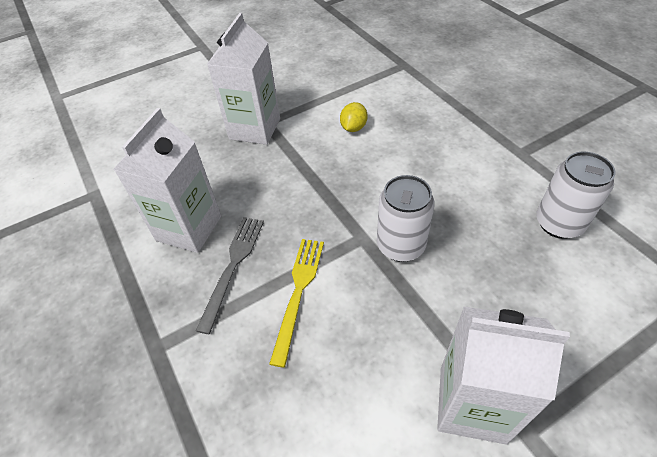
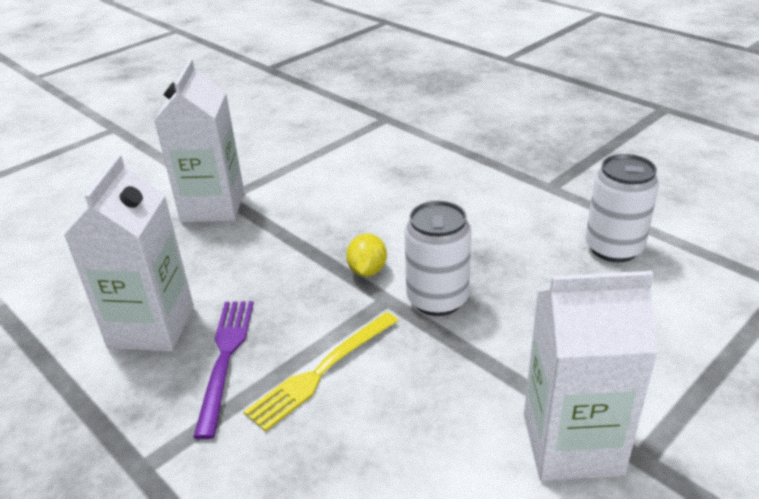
camera: 15 degrees left, 15 degrees down
grey fork [196,217,264,334] -> purple fork [193,301,254,439]
yellow fork [269,239,324,368] -> yellow fork turned 135 degrees counterclockwise [244,312,398,432]
yellow lemon [340,102,368,132] -> yellow lemon moved to [346,234,387,277]

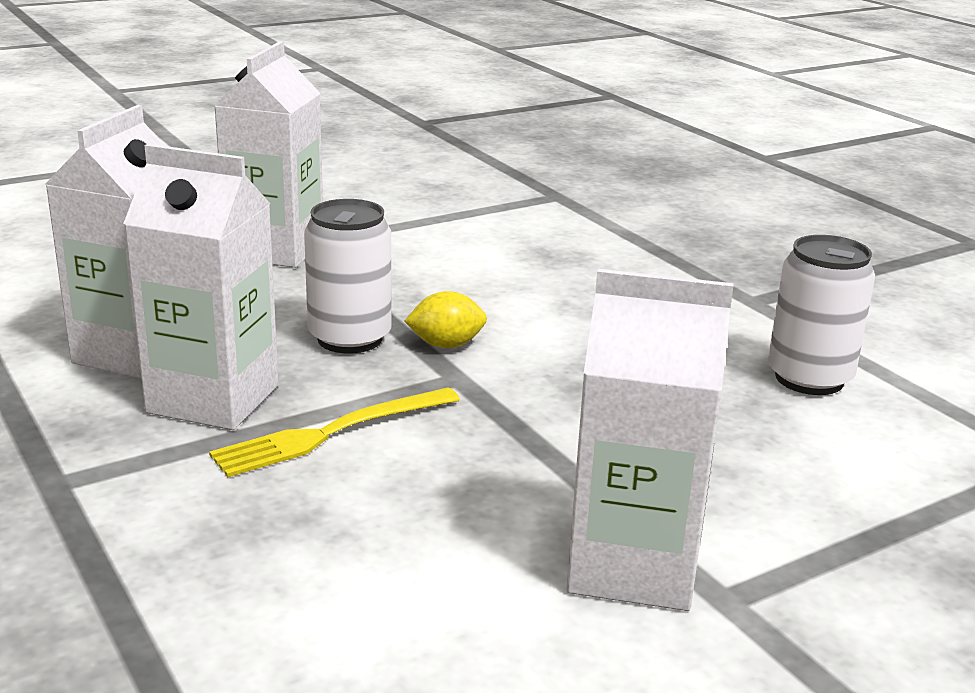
camera: 10 degrees right, 10 degrees down
purple fork [193,301,254,439] -> white carton [123,144,279,430]
yellow lemon [346,234,387,277] -> yellow lemon turned 60 degrees clockwise [404,291,487,348]
white can [404,201,471,316] -> white can moved to [304,199,391,353]

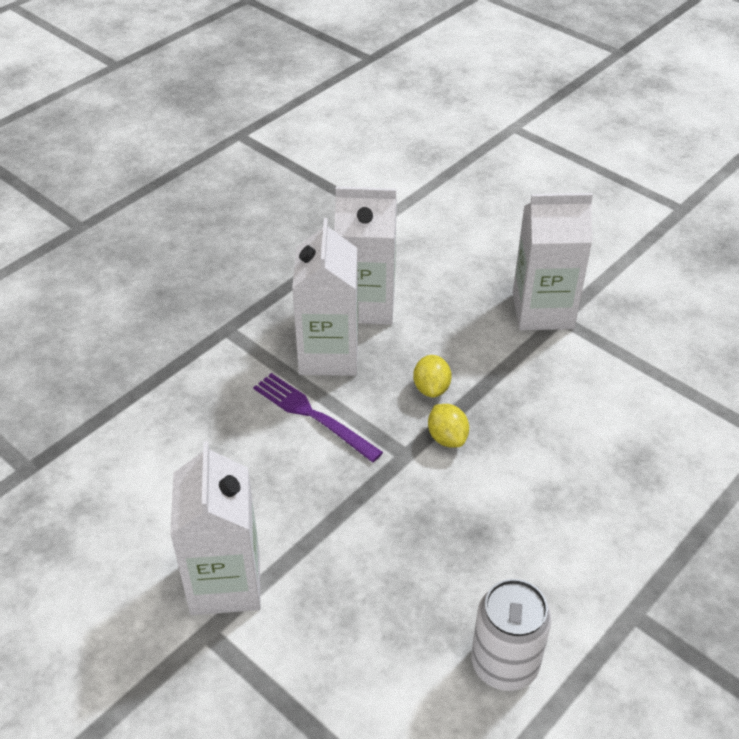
camera: 75 degrees right, 20 degrees up
yellow fork [209,387,460,477] -> purple fork [253,373,383,462]
white can [304,199,391,353] -> yellow lemon [413,355,452,398]

